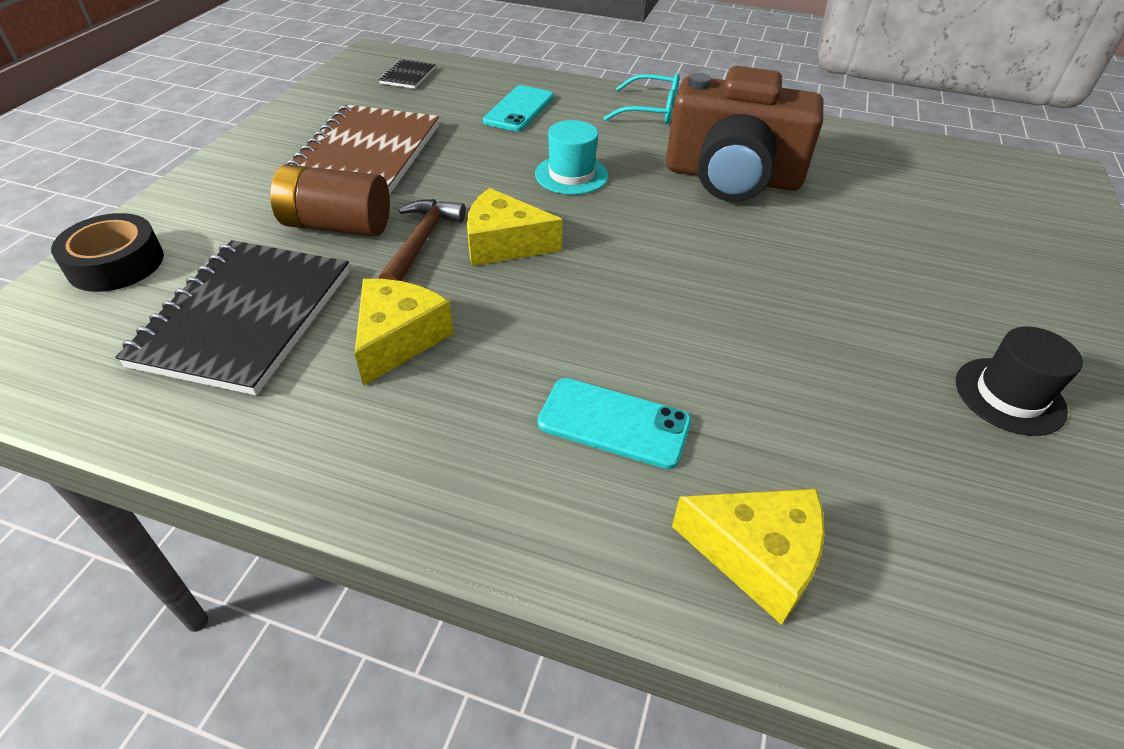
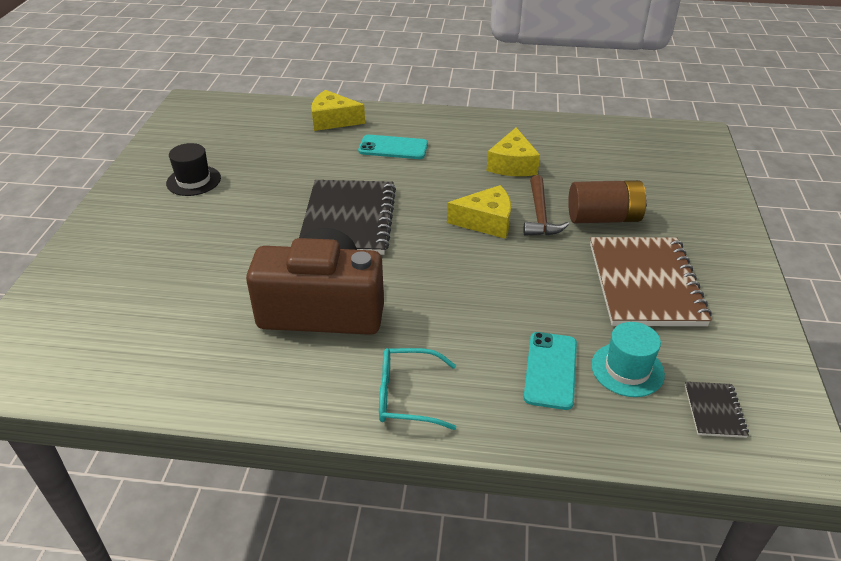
camera: 170 degrees right, 5 degrees down
black tape [51,213,164,292] -> none
black notebook [115,240,349,395] -> black notebook moved to [299,180,396,255]
turquoise hat [535,120,609,195] -> turquoise hat moved to [591,322,665,397]

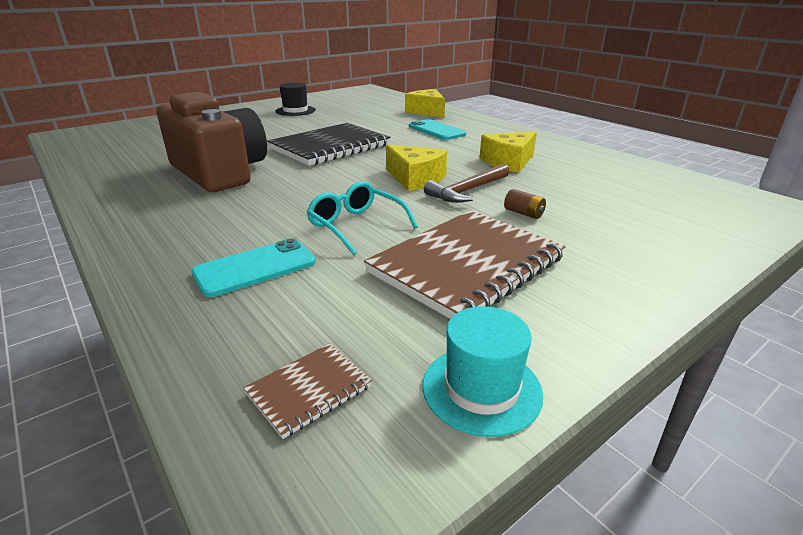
camera: 45 degrees right, 10 degrees down
turquoise glasses [379,348,456,430] -> turquoise glasses moved to [307,181,418,255]
brown battery [568,180,648,223] -> brown battery [504,189,546,219], size x0.43
turquoise hat [591,322,665,397] -> turquoise hat moved to [422,306,543,437]
black notebook [685,382,749,438] -> brown notebook [244,343,372,439]

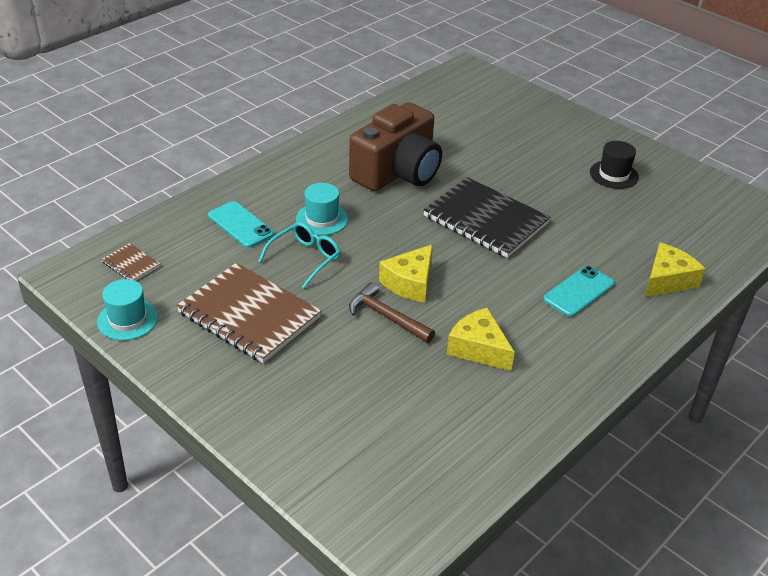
camera: 80 degrees right, 10 degrees up
brown battery [504,189,546,219] -> none
none -> turquoise hat [296,183,348,235]

